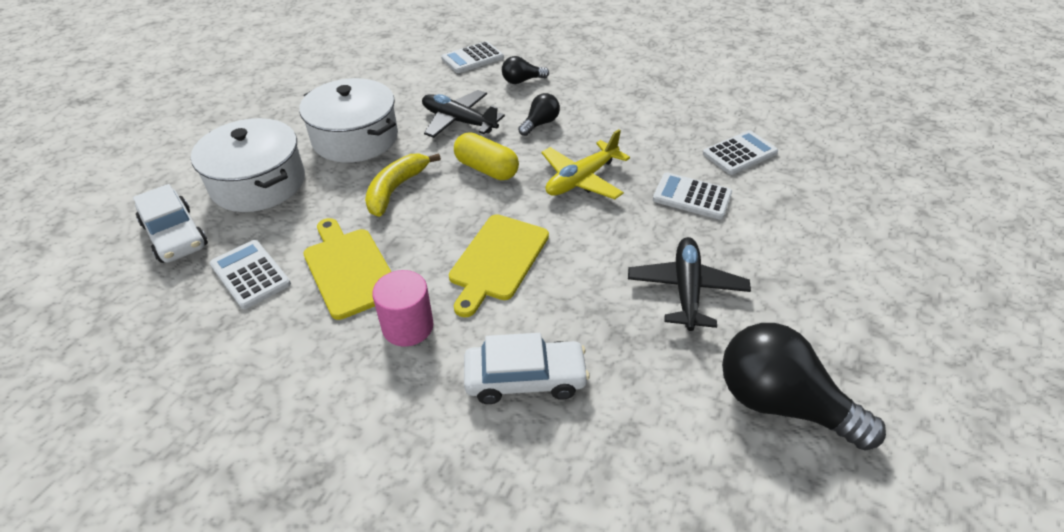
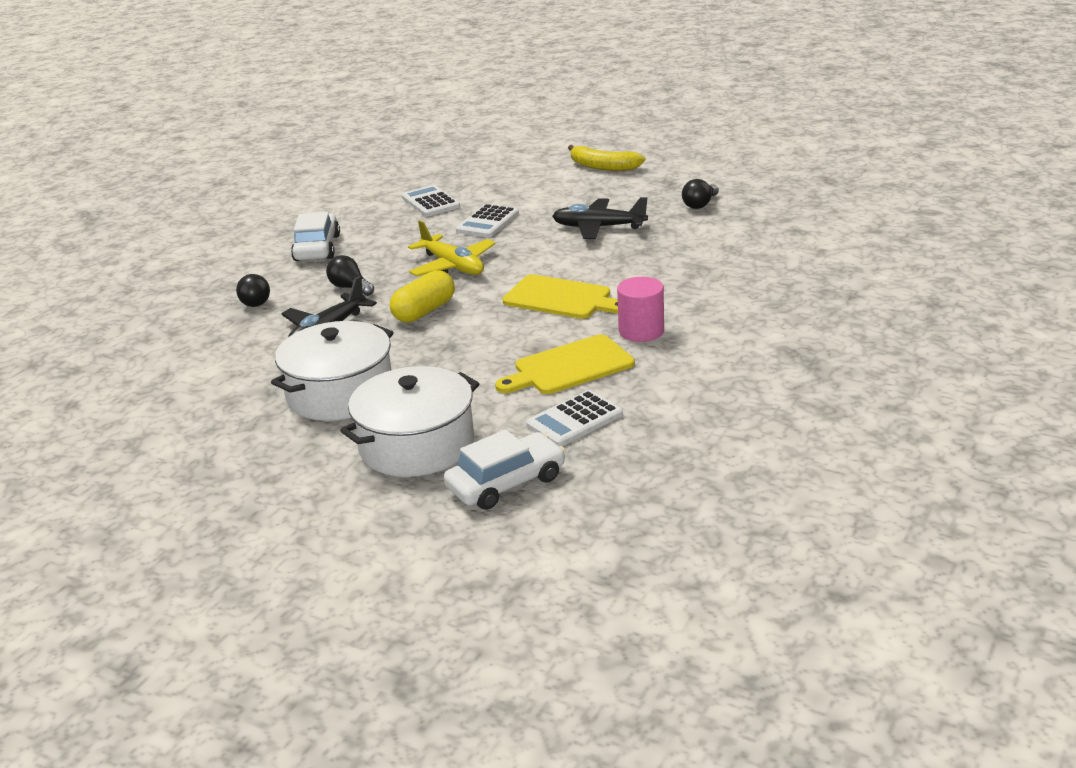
camera: 85 degrees left, 15 degrees down
yellow banana [365,153,441,217] -> yellow banana moved to [568,145,645,171]
white calculator [441,41,504,73] -> none
white car [464,333,590,404] -> white car moved to [291,212,340,261]
black light bulb [722,323,886,451] -> black light bulb [682,179,719,209], size x0.51

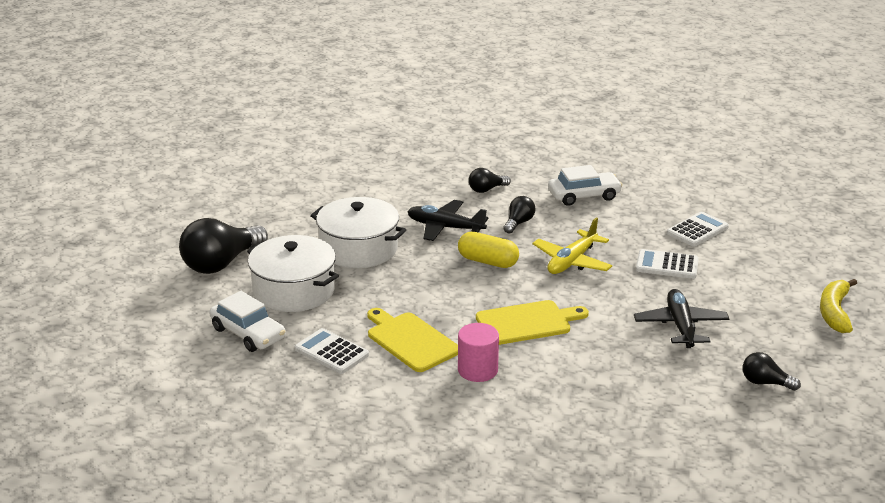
camera: 75 degrees right, 0 degrees up
yellow cutting board [502,274,618,319] -> yellow cutting board turned 120 degrees counterclockwise [476,300,589,345]
none -> black light bulb [179,218,268,274]

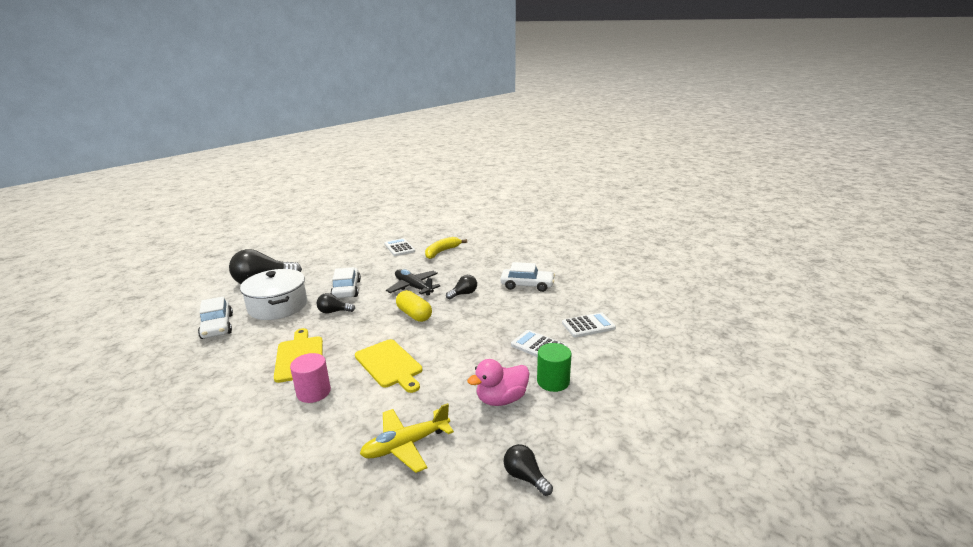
camera: 25 degrees right, 5 degrees down
white calculator [295,328,369,374] -> white calculator moved to [384,238,415,256]
white pot [311,197,406,268] -> white car [331,267,361,298]
black light bulb [469,168,511,193] -> black light bulb moved to [317,293,355,314]
yellow cutting board [476,300,589,345] -> yellow cutting board turned 45 degrees clockwise [355,339,422,393]
yellow plane [532,217,612,274] -> yellow plane moved to [360,403,454,473]
black plane [634,289,729,348] -> pink duck [467,359,529,406]
yellow banana [820,279,857,333] -> yellow banana moved to [425,237,467,259]
none -> green cylinder [537,343,572,392]

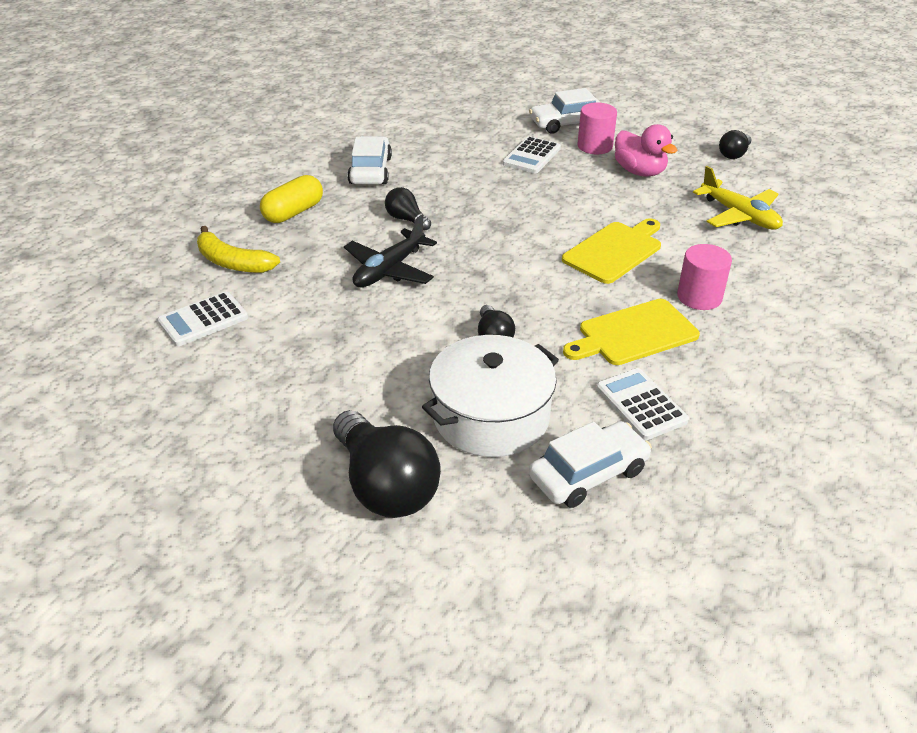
camera: 100 degrees left, 15 degrees up
white car [331,267,361,298] -> white car moved to [529,88,601,134]
yellow capsule [396,290,432,322] -> yellow capsule moved to [260,175,323,223]
green cylinder [537,343,572,392] -> pink cylinder [578,102,617,154]
white calculator [562,312,616,338] -> white calculator moved to [596,368,689,440]

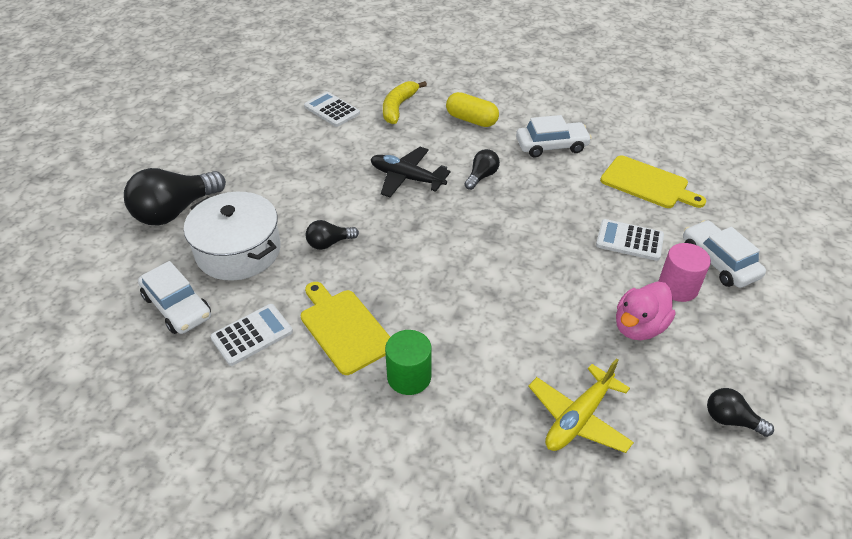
camera: 80 degrees right, 5 degrees up
yellow cutting board [562,218,661,284] -> yellow cutting board moved to [600,155,706,208]
pink cylinder [677,244,732,310] -> green cylinder [385,330,432,395]

